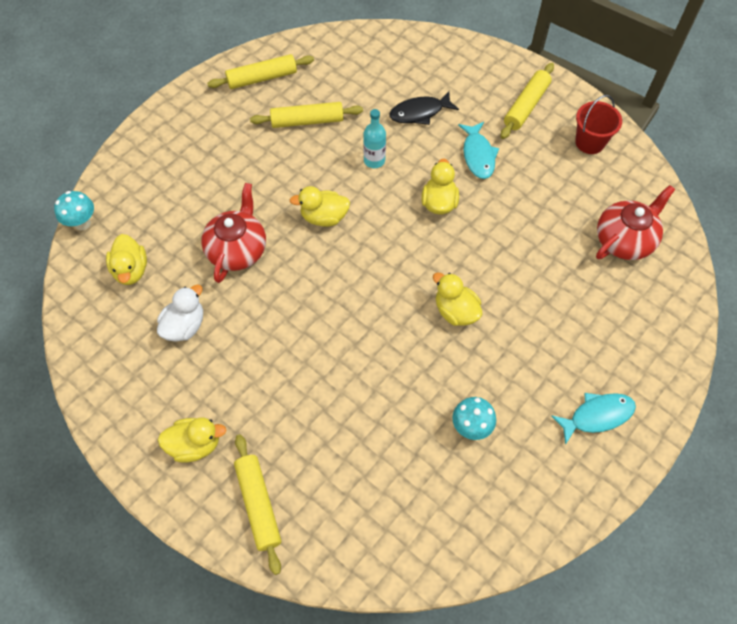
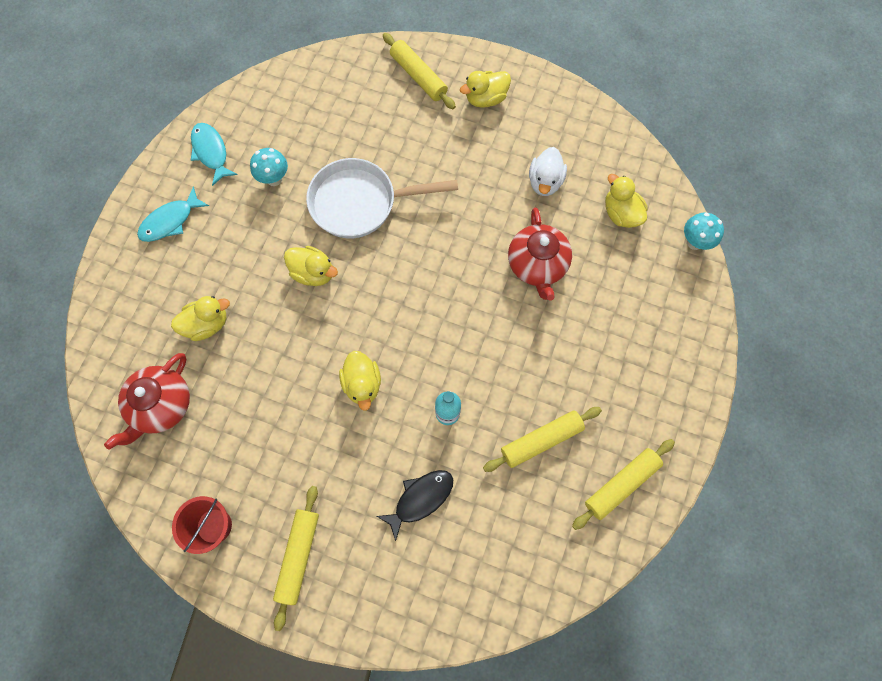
camera: 160 degrees right, 10 degrees up
yellow duck [289,186,350,227] -> yellow duck moved to [171,296,230,341]
turquoise fish [458,122,499,179] -> turquoise fish moved to [191,123,238,186]
none -> white pan [306,158,458,238]

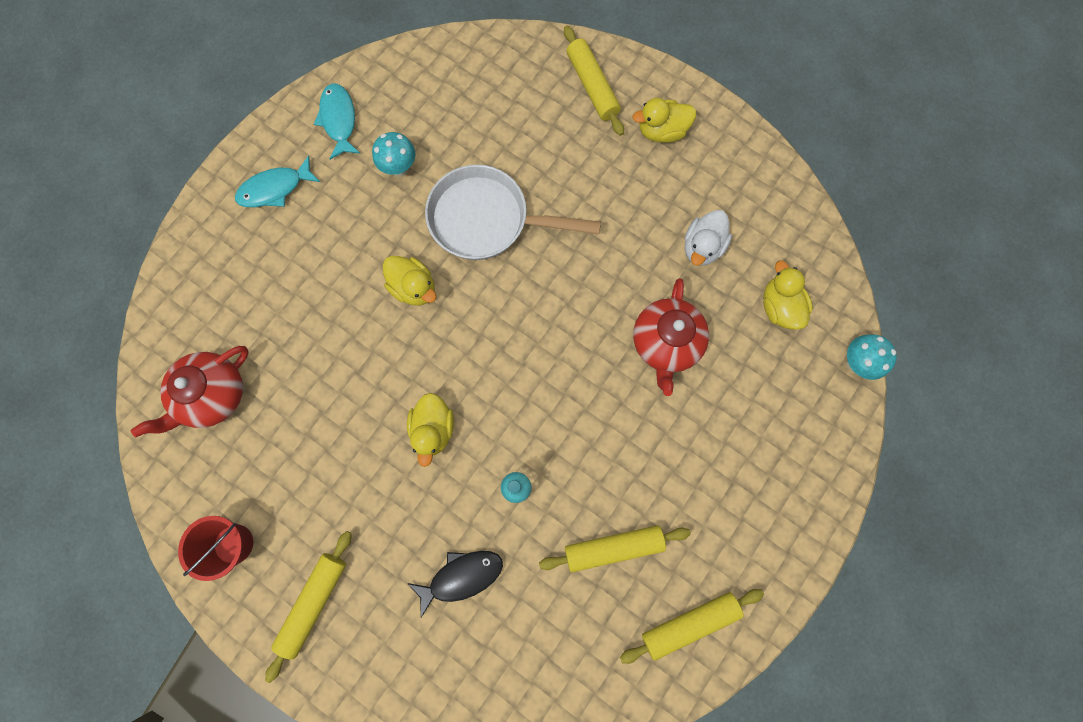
camera: 15 degrees right, 5 degrees up
yellow duck [171,296,230,341] -> none

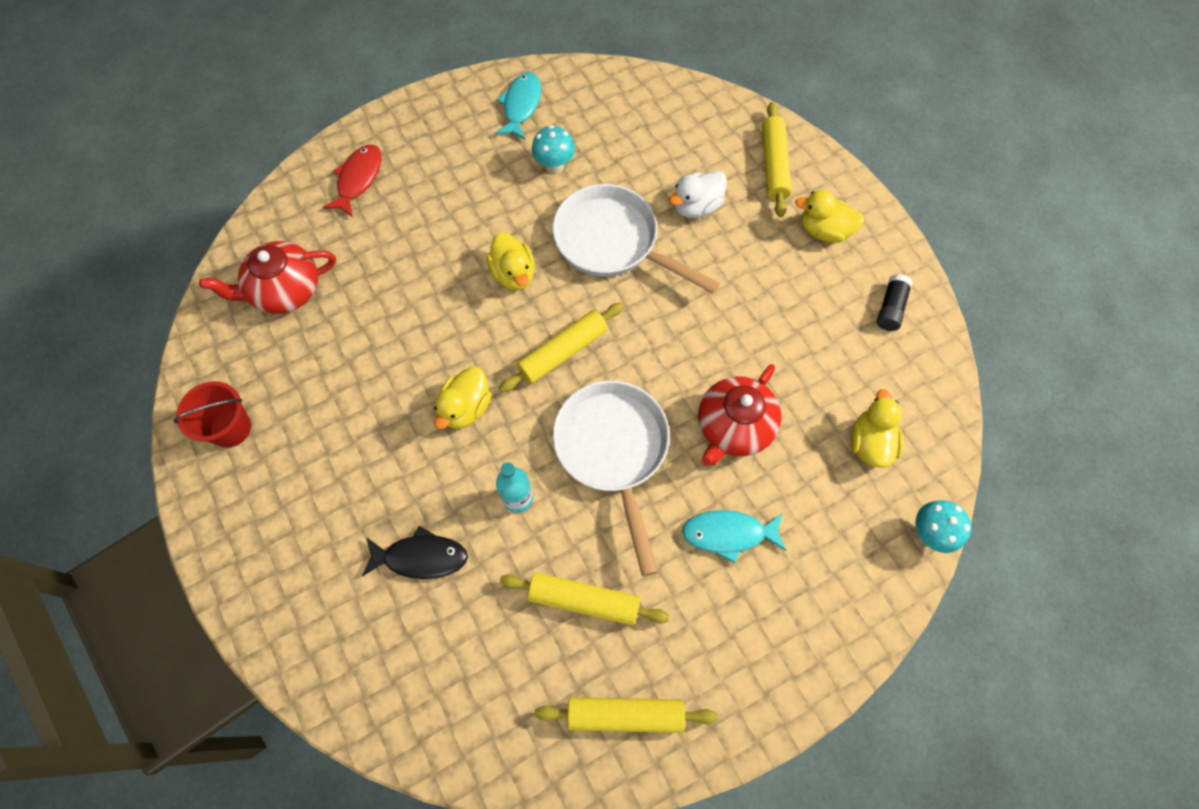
camera: 25 degrees right, 10 degrees down
turquoise fish [235,156,320,207] -> turquoise fish moved to [682,510,786,563]
yellow rolling pin [265,531,352,683] -> yellow rolling pin moved to [499,302,624,393]
white duck [685,210,732,266] -> white duck moved to [669,171,727,218]
none -> red fish [323,145,382,217]
none -> white pan [553,381,670,576]
none -> black glue stick [877,274,913,331]

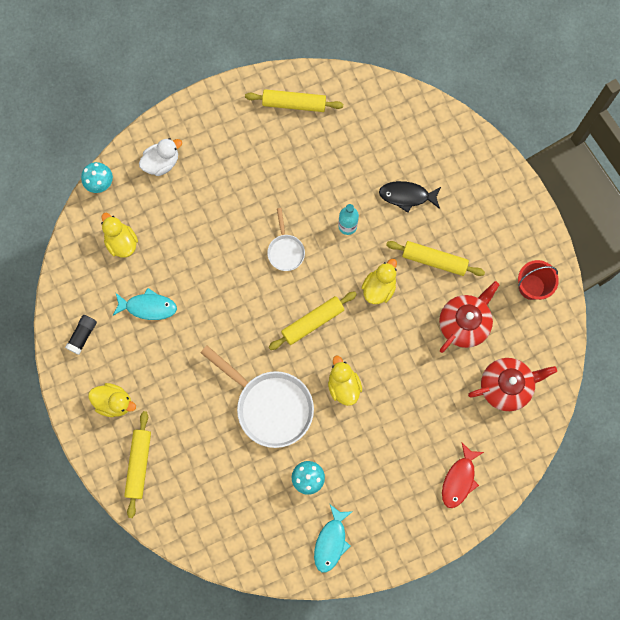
camera: 175 degrees left, 10 degrees up
yellow rolling pin [500,572,669,625] -> yellow rolling pin moved to [386,241,485,276]
white pan [553,381,670,576] -> white pan [267,208,305,271], size x0.51
white duck [669,171,727,218] -> white duck moved to [139,138,182,176]
turquoise fish [682,510,786,563] -> turquoise fish moved to [113,288,177,320]
red teapot [699,364,781,466] -> red teapot moved to [439,281,499,353]
yellow duck [851,389,904,468] -> yellow duck turned 135 degrees clockwise [101,213,138,258]

